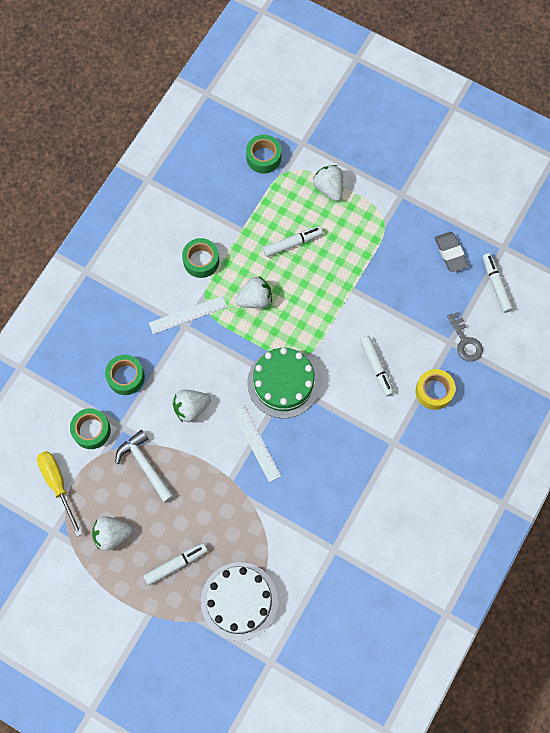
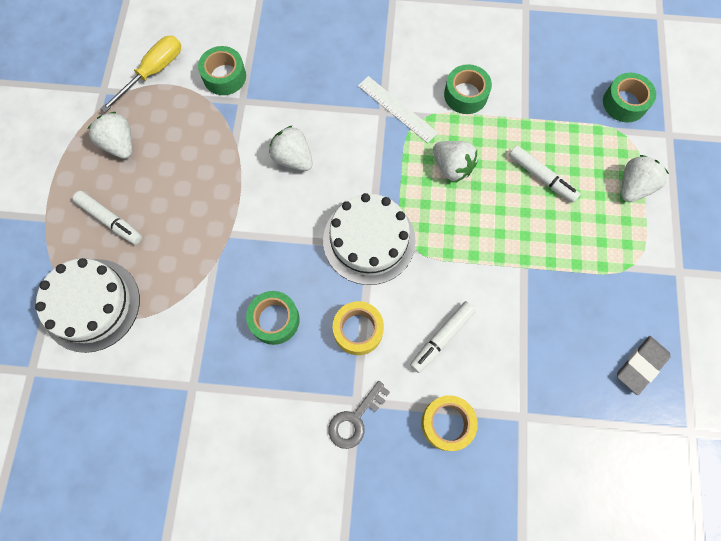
camera: 65 degrees right, 0 degrees up
green tape [105,355,145,395] -> green tape moved to [246,291,300,345]
white hammer [115,430,174,503] -> none
white ruler [232,405,281,482] -> none
green cake [247,348,320,418] -> white cake [323,193,416,285]
grey key [447,312,483,362] -> grey key moved to [328,381,390,449]
white marker [482,253,513,313] -> none
none -> yellow tape [333,301,384,355]

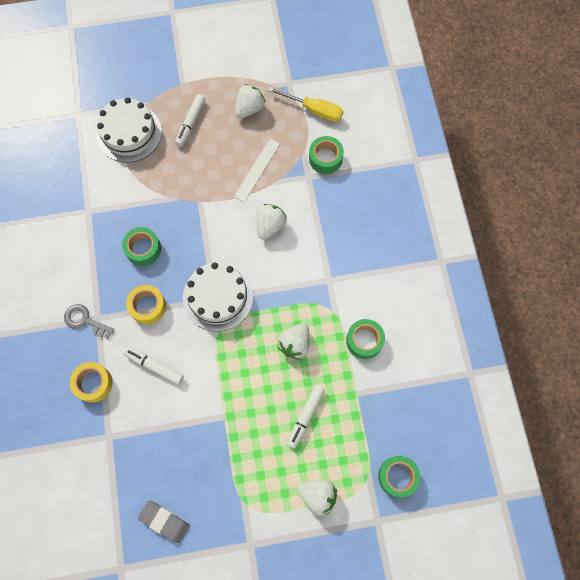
camera: 75 degrees right, 0 degrees up
white ruler [358,76,438,143] -> white ruler moved to [234,139,280,202]

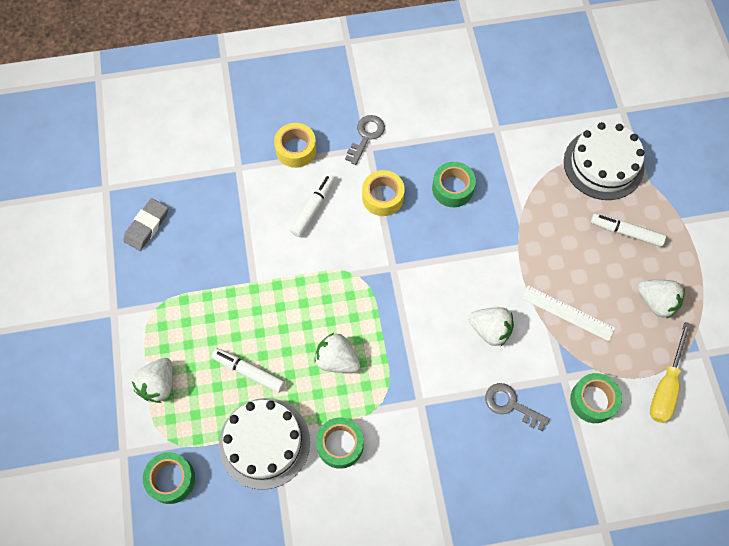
camera: 90 degrees right, 5 degrees down
white cake [183,262,253,332] -> white cake moved to [219,398,310,490]
none -> grey key [485,383,550,431]

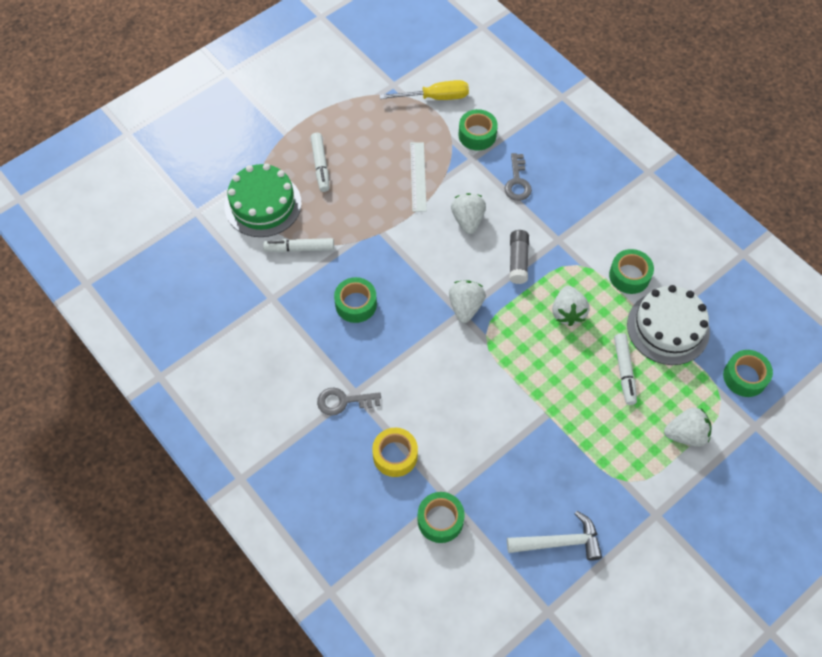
camera: 120 degrees left, 5 degrees down
grey eraser [123,198,168,251] -> white hammer [507,511,602,561]
white marker [290,173,335,237] -> white marker moved to [263,238,334,252]
yellow tape [362,170,405,216] -> none
white cake [564,122,644,200] -> green cake [224,163,302,237]
white strawberry [638,280,685,319] -> white strawberry moved to [449,280,486,323]
none -> green tape [418,492,465,543]
none -> grey glue stick [509,230,529,284]

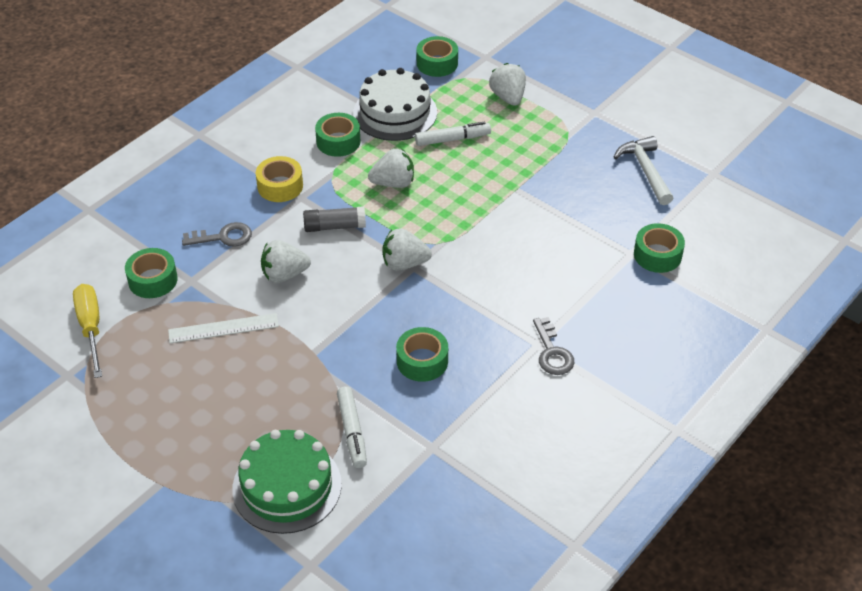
camera: 100 degrees left, 15 degrees down
white marker [311,133,330,192] -> none
yellow tape [372,428,418,477] -> yellow tape moved to [256,156,303,202]

